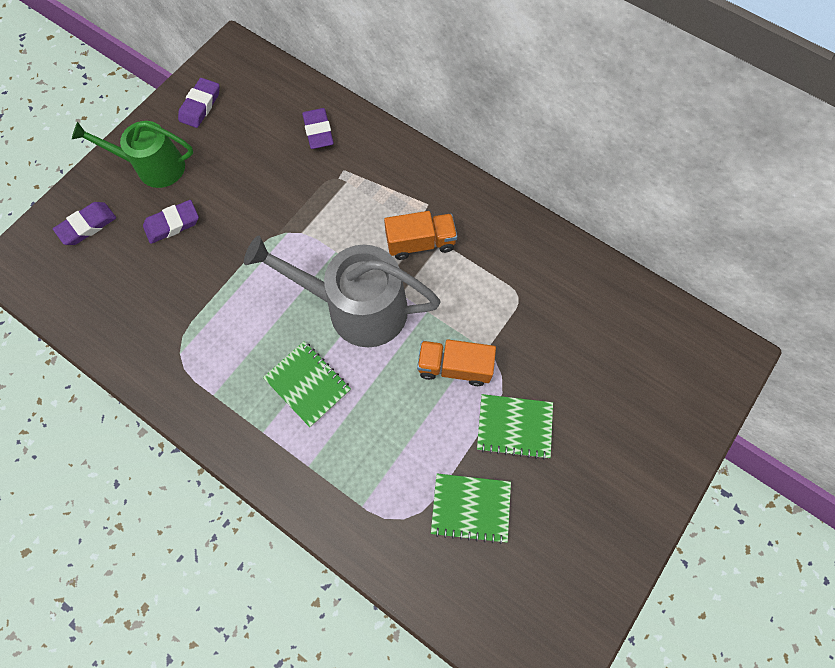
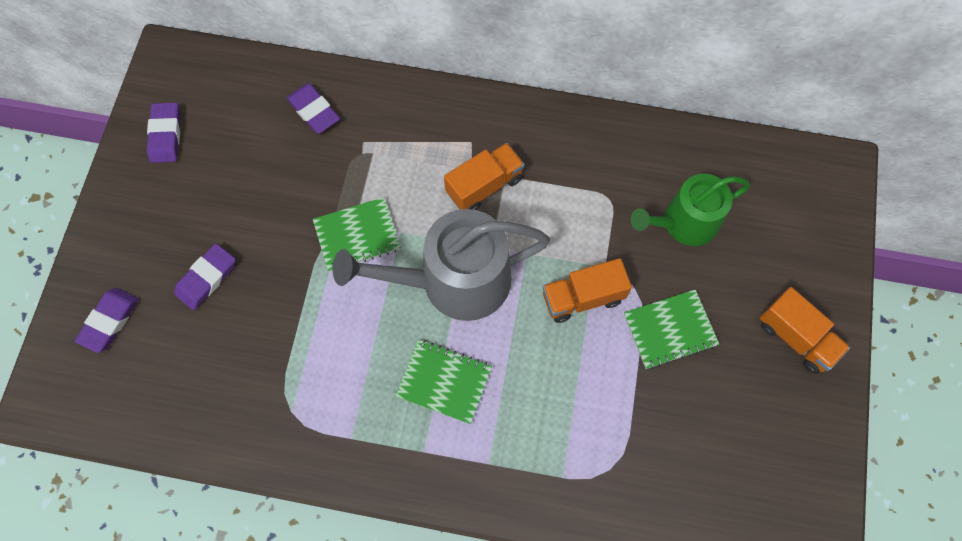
camera: 25 degrees left, 0 degrees up
green watering can [72,121,193,188] -> green watering can moved to [631,174,750,246]
green notebook [431,474,511,544] -> green notebook moved to [313,197,401,272]
none -> orange truck [760,287,850,374]

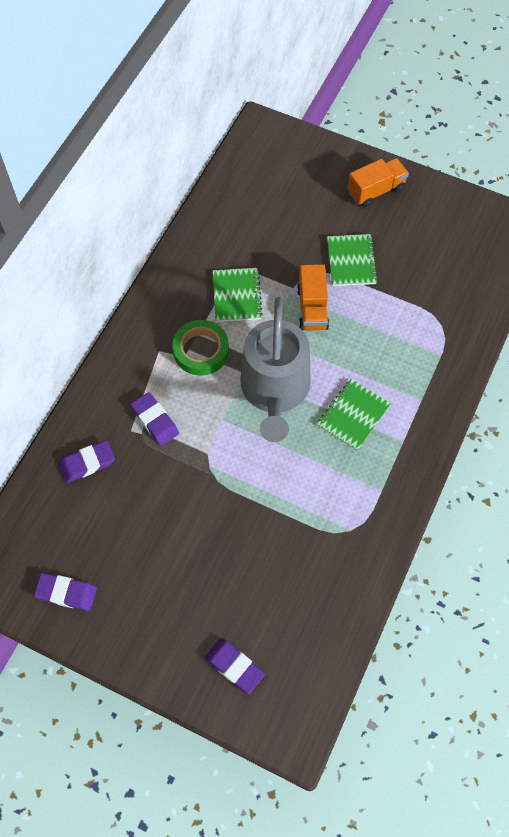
camera: 75 degrees left, 5 degrees down
purple eraser [174,244,236,310] -> purple eraser moved to [131,392,179,446]
green notebook [313,197,401,272] -> green notebook moved to [213,268,263,322]
orange truck [444,143,525,210] -> green tape [172,320,229,376]
green watering can [631,174,750,246] -> none

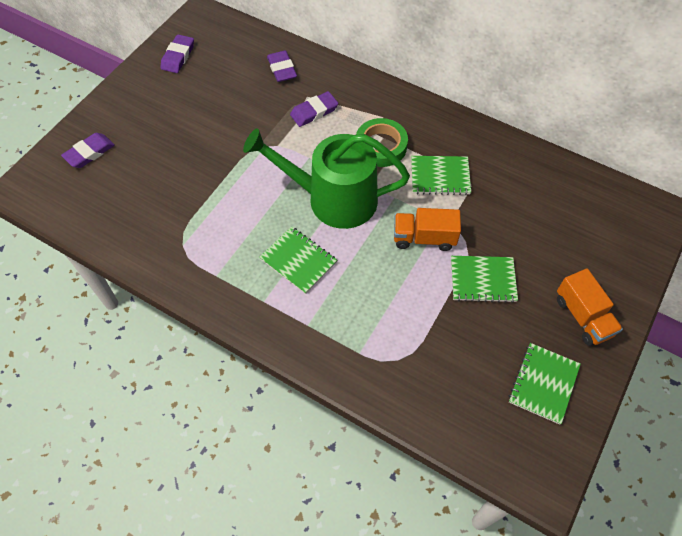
camera: 95 degrees right, 5 degrees down
grey watering can [240,297,310,442] -> green watering can [243,128,410,229]
none -> green notebook [509,343,581,425]

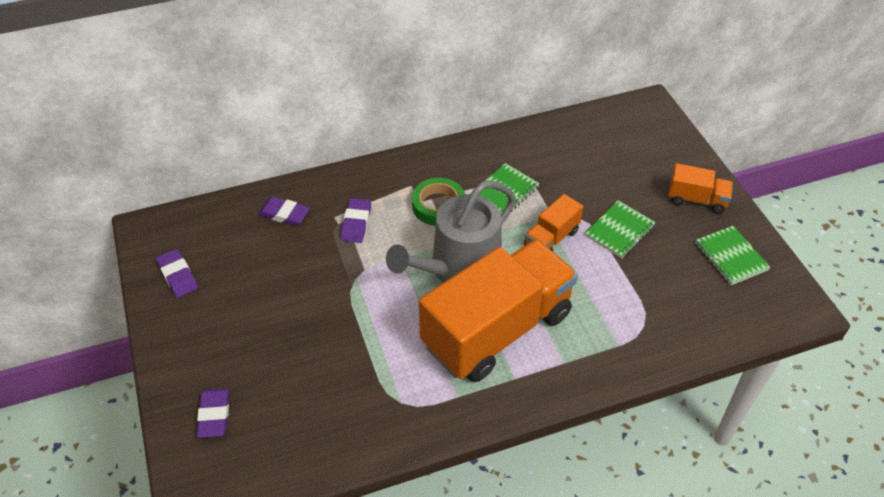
camera: 50 degrees left, 10 degrees down
green watering can [243,128,410,229] -> grey watering can [386,181,516,283]
green notebook [259,226,337,294] -> orange truck [419,239,578,382]

